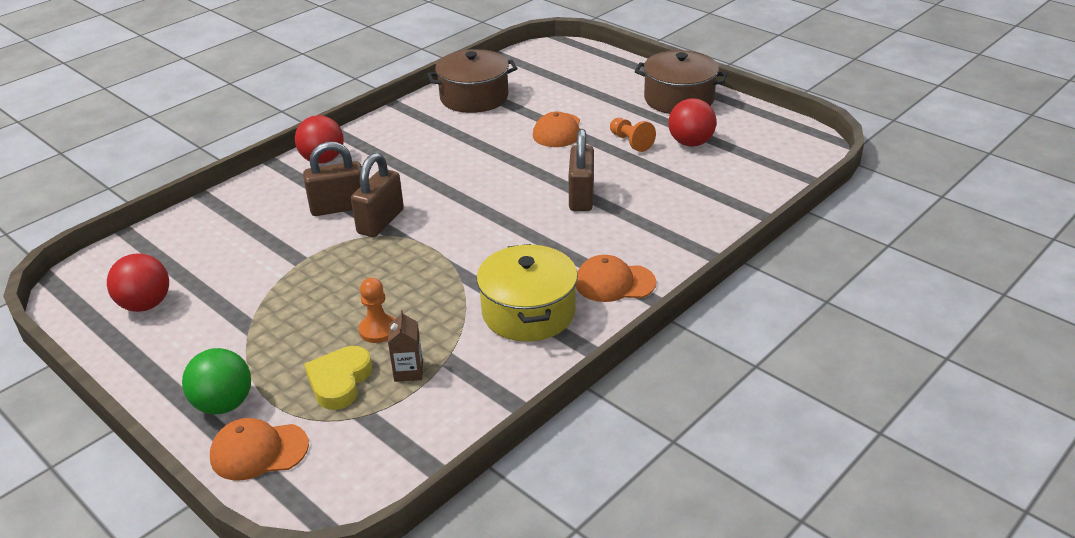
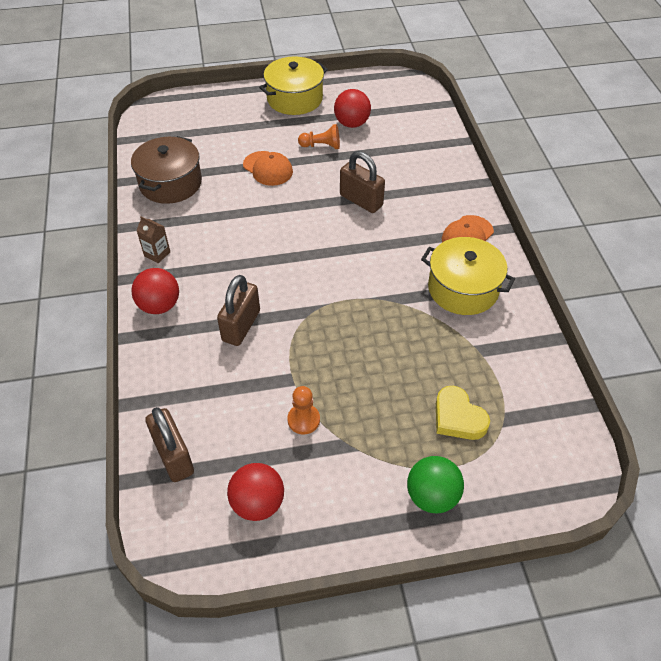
camera: 55 degrees left, 15 degrees up
orange cap [210,418,309,480] -> none
brown padlock [351,153,404,237] -> brown padlock moved to [145,407,194,482]
orange pawn [359,278,395,343] -> orange pawn moved to [287,386,320,434]
brown carton [388,310,423,382] -> brown carton moved to [136,216,170,263]
brown pot [635,50,727,114] -> yellow pot [259,57,328,115]

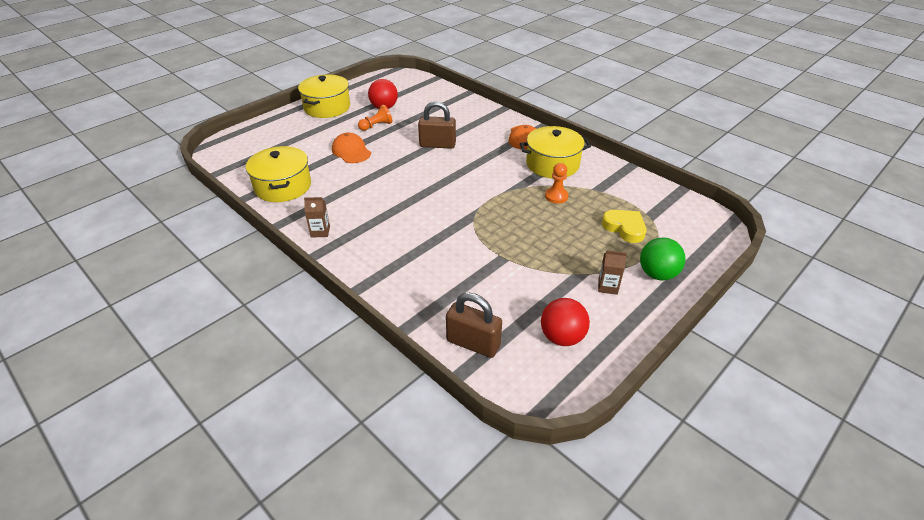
camera: 35 degrees left, 10 degrees down
brown pot [131,136,202,204] -> yellow pot [246,146,311,202]
red ball [131,268,179,314] -> none
brown padlock [217,275,260,346] -> none
orange cap [243,151,293,186] -> orange cap turned 135 degrees counterclockwise [332,133,371,163]
orange pawn [287,386,320,434] -> orange pawn moved to [545,163,569,204]
yellow heart [436,386,490,440] -> yellow heart turned 150 degrees counterclockwise [602,210,647,243]
none -> brown carton [598,250,627,295]

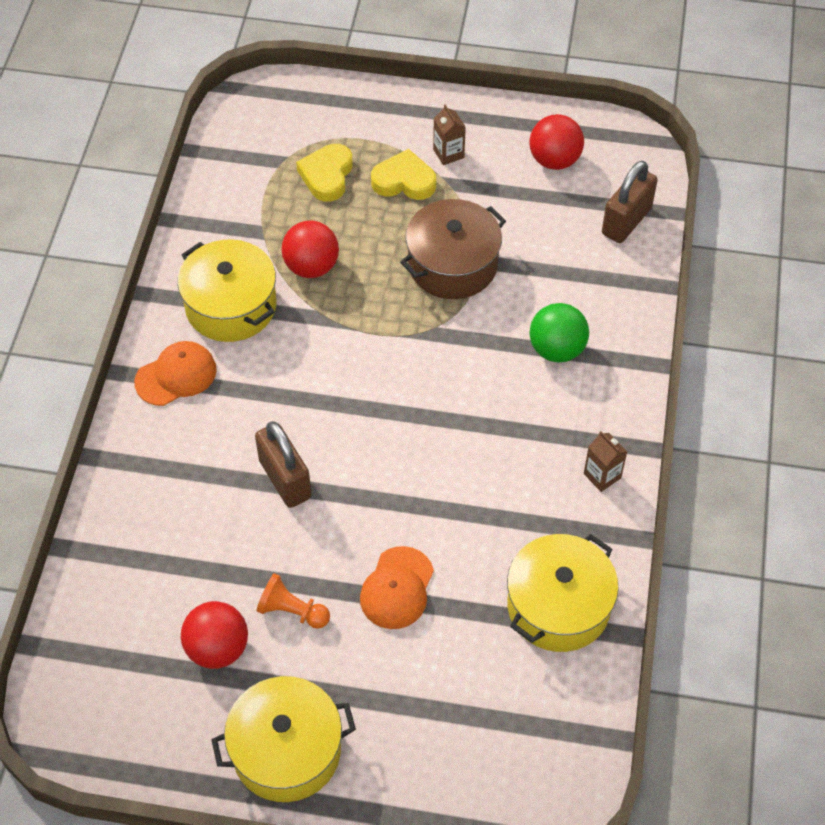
camera: 125 degrees left, 15 degrees up
brown padlock [446,293,502,358] -> brown padlock turned 45 degrees clockwise [602,161,658,243]
orange pawn [545,163,569,204] -> red ball [282,220,339,278]
green ball [640,237,686,281] -> green ball moved to [530,303,589,363]
none -> yellow heart [371,149,436,200]
none -> brown pot [400,199,506,299]

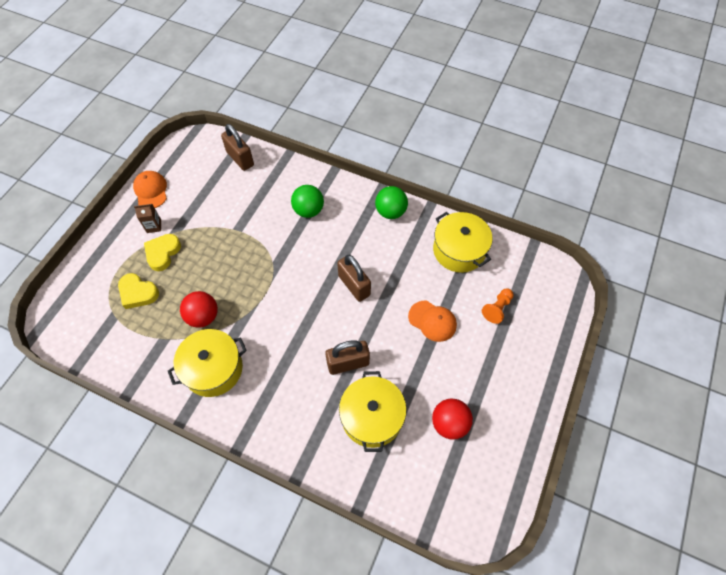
camera: 75 degrees left, 5 degrees up
orange cap [134,341,217,406] -> orange cap moved to [133,171,167,208]
yellow pot [211,676,356,802] -> yellow pot moved to [339,371,407,452]
orange pawn [256,573,330,629] -> orange pawn moved to [482,289,514,324]
brown pot [400,199,506,299] -> none
red ball [529,114,584,170] -> none
brown carton [584,431,627,492] -> green ball [375,186,408,219]
none -> brown padlock [337,255,371,302]

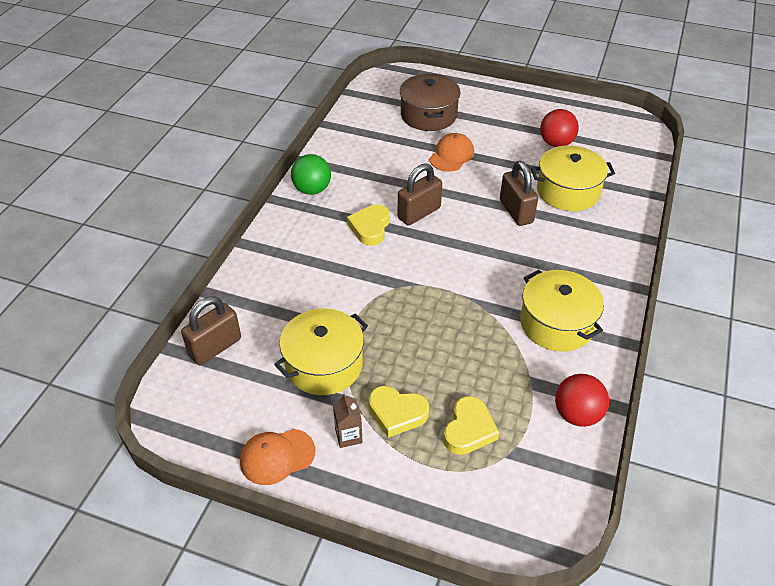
camera: 95 degrees left, 15 degrees down
red ball [180,291,218,328] -> red ball moved to [555,374,609,427]
green ball [291,185,324,218] -> none
yellow pot [433,212,493,273] -> yellow pot moved to [274,309,368,395]
orange pawn [482,289,514,324] -> brown pot [400,74,461,131]
none -> yellow heart [347,204,390,246]

